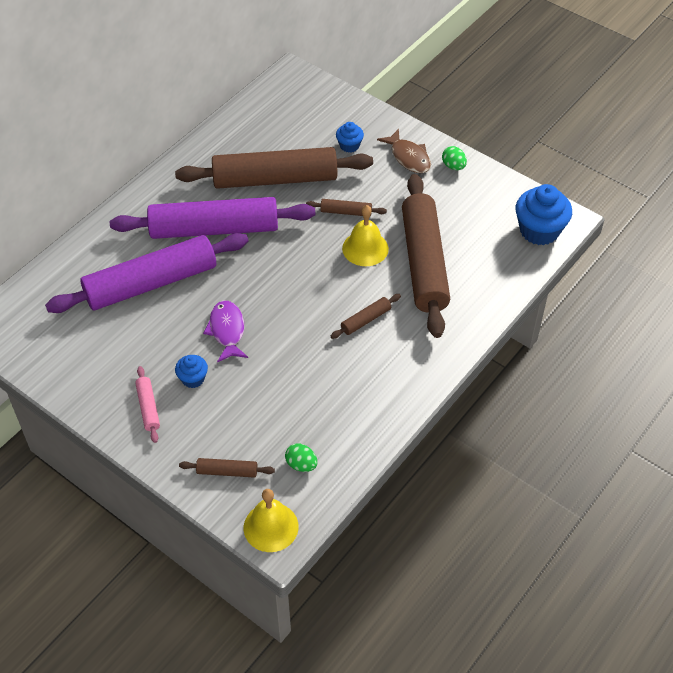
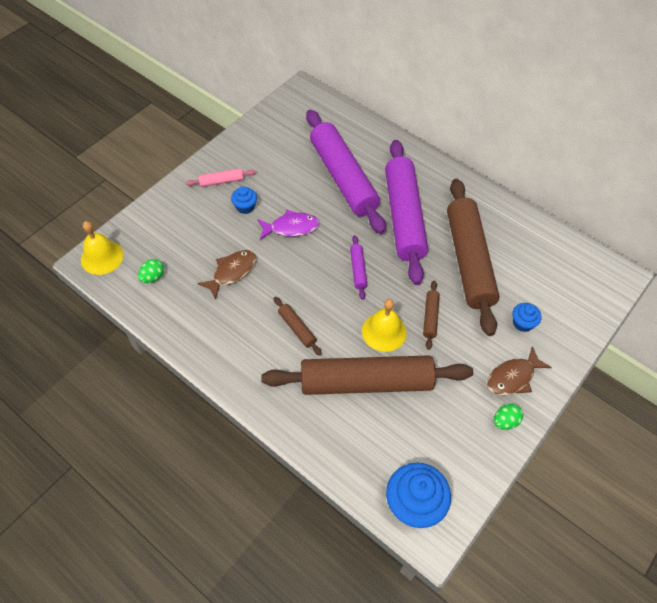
camera: 90 degrees right, 5 degrees up
brown rolling pin [179,458,275,478] -> none
none -> brown fish [197,250,256,300]
none -> purple rolling pin [350,235,367,300]

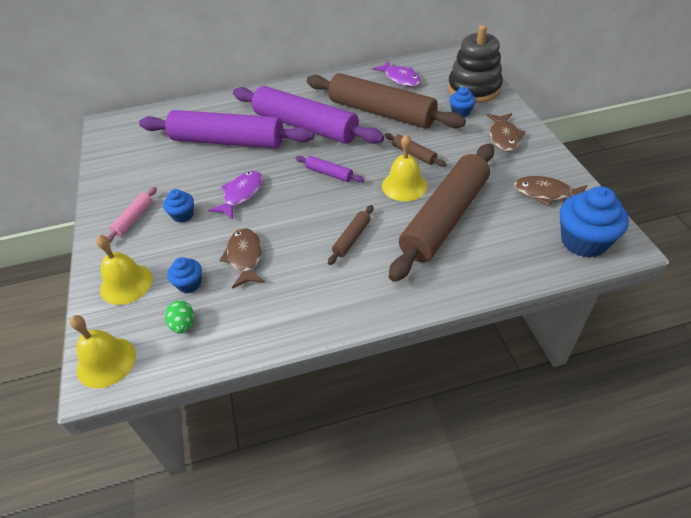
camera: 50 degrees left, 10 degrees down
brown rolling pin [273,297,322,356] -> brown rolling pin turned 60 degrees counterclockwise [328,205,373,265]
green egg [494,404,523,430] -> none
none -> yellow bell [96,235,153,305]
none -> blue cupcake [167,257,202,293]
none -> purple fish [372,60,421,87]
none -> black stacking toy [448,25,503,103]
none -> brown fish [514,176,587,206]

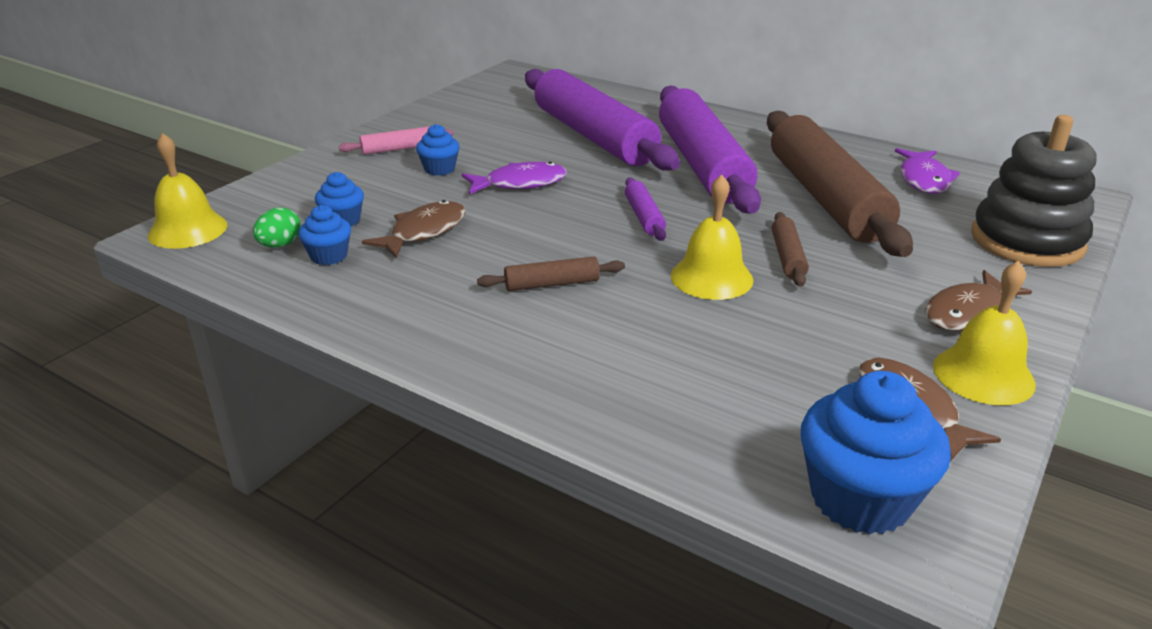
camera: 45 degrees right, 15 degrees down
yellow bell [96,235,153,305] -> yellow bell moved to [933,261,1036,405]
brown rolling pin [389,144,494,282] -> none
blue cupcake [449,87,476,117] -> blue cupcake moved to [298,205,351,265]

